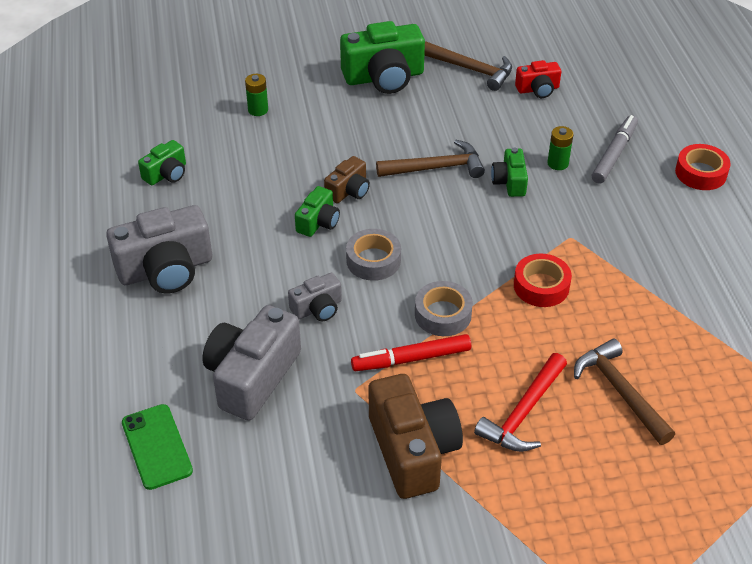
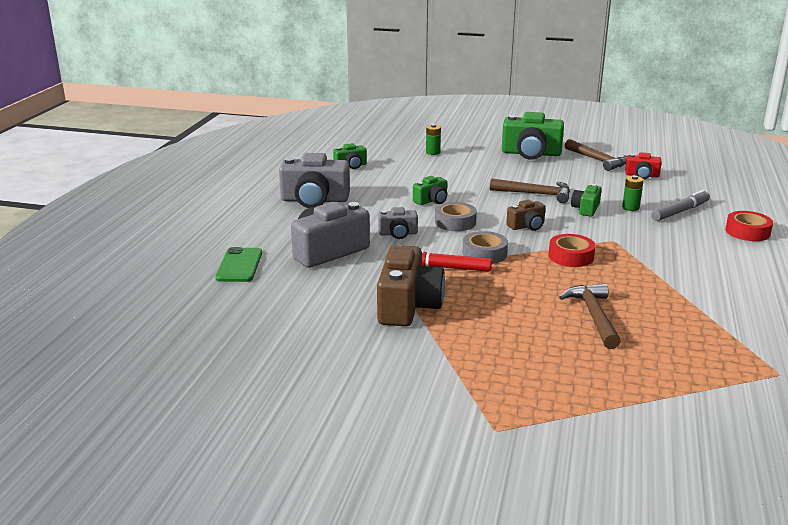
camera: 25 degrees right, 20 degrees down
brown camera [324,156,370,203] -> brown camera moved to [506,200,546,231]
red hammer [474,353,567,452] -> none

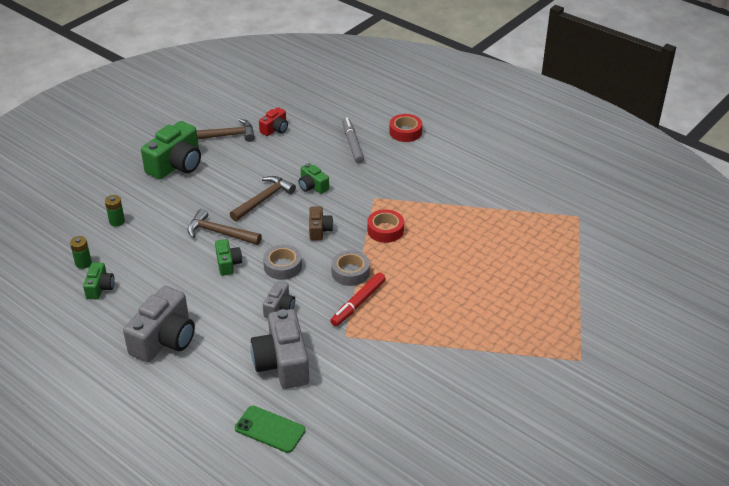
camera: 65 degrees left, 15 degrees up
brown camera [377,245,445,326] -> none
brown hammer [559,283,621,349] -> brown hammer moved to [187,209,262,245]
green battery [622,175,644,211] -> green battery moved to [70,236,92,269]

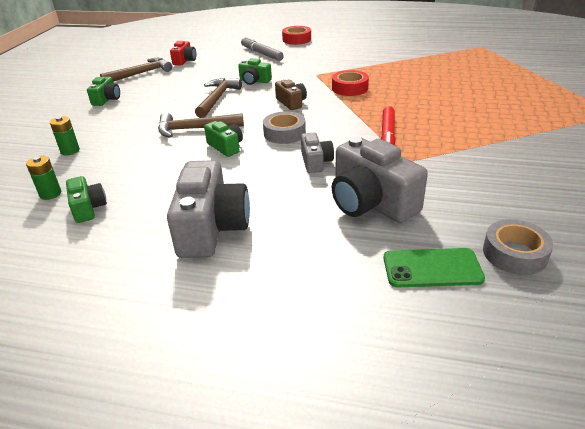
camera: 25 degrees left, 5 degrees down
green camera [141,121,201,179] -> green camera [87,77,120,106], size x0.52
grey tape [331,250,370,286] -> grey tape moved to [483,219,553,275]

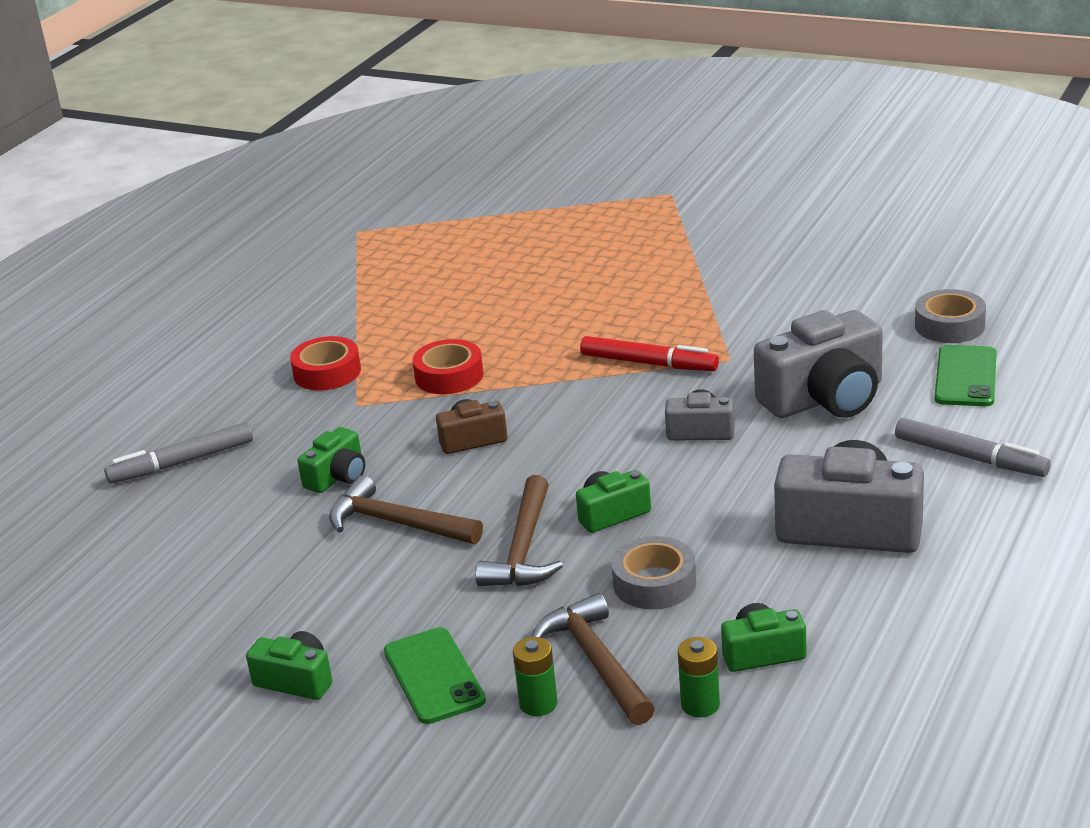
camera: 75 degrees left, 5 degrees down
brown hammer [100,58,172,82] -> brown hammer moved to [532,593,655,725]
red camera [170,41,196,65] -> none
grey tape [263,111,306,144] -> grey tape moved to [611,536,696,609]
red tape [282,26,311,45] -> red tape moved to [290,336,361,390]
none -> green phone [384,627,486,724]
none -> grey marker [895,418,1051,477]

